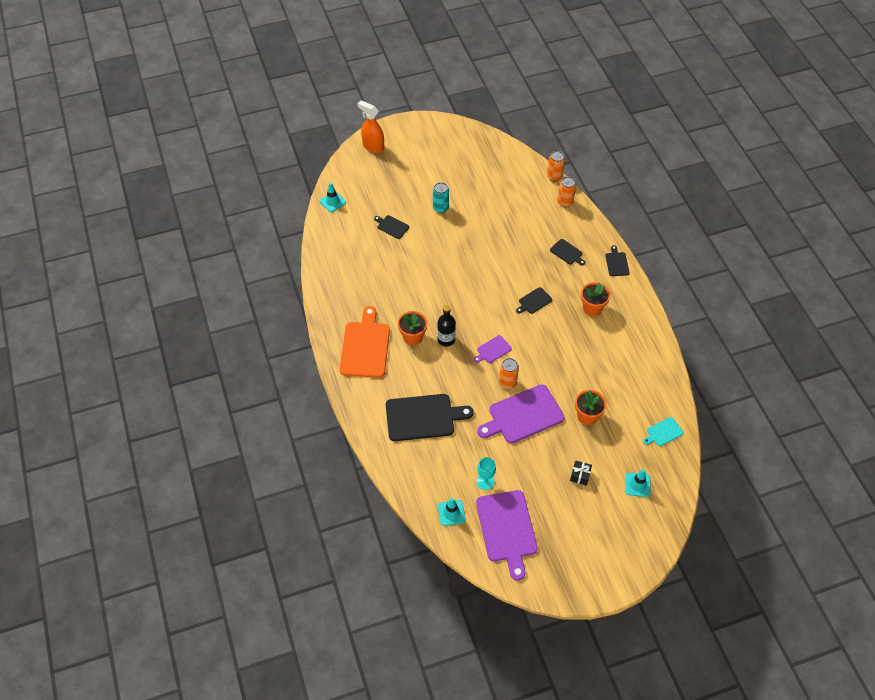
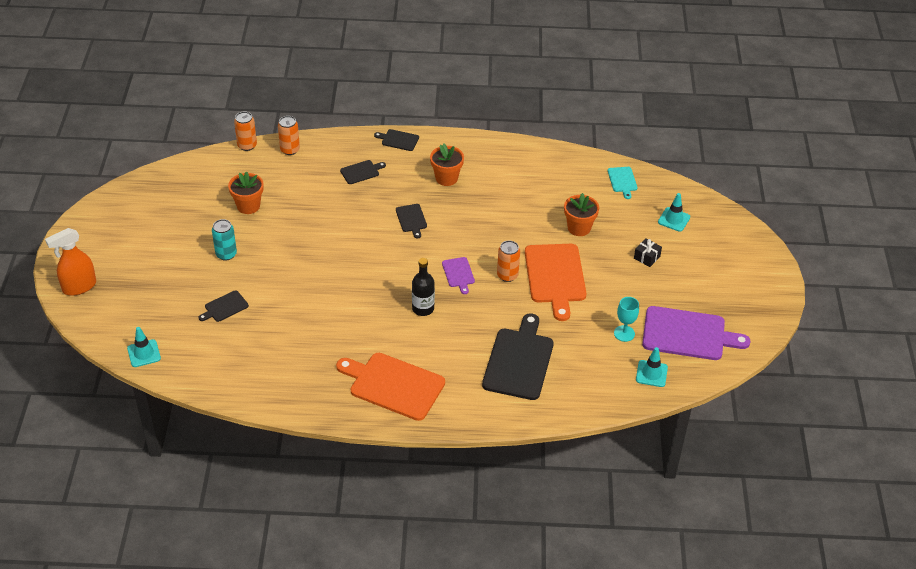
camera: 70 degrees left, 10 degrees down
orange flower pot [398,311,427,345] -> orange flower pot moved to [228,172,264,214]
purple cutting board [477,384,565,444] -> orange cutting board [525,244,586,321]

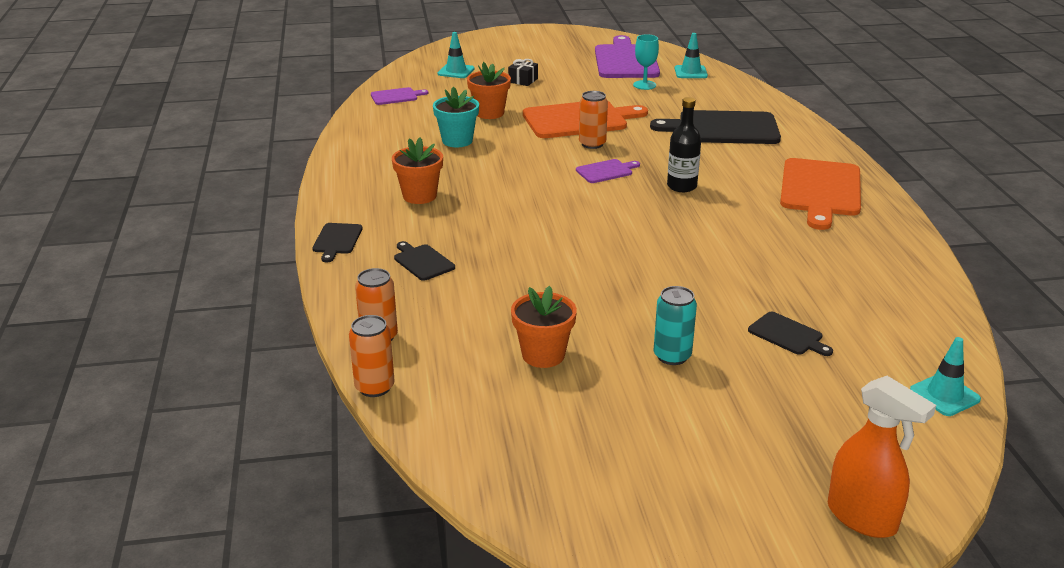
camera: 100 degrees left, 15 degrees down
black cutting board [396,204,427,238] -> none
turquoise cutting board [608,167,637,199] -> purple cutting board [371,87,429,105]
none -> turquoise flower pot [433,87,479,147]

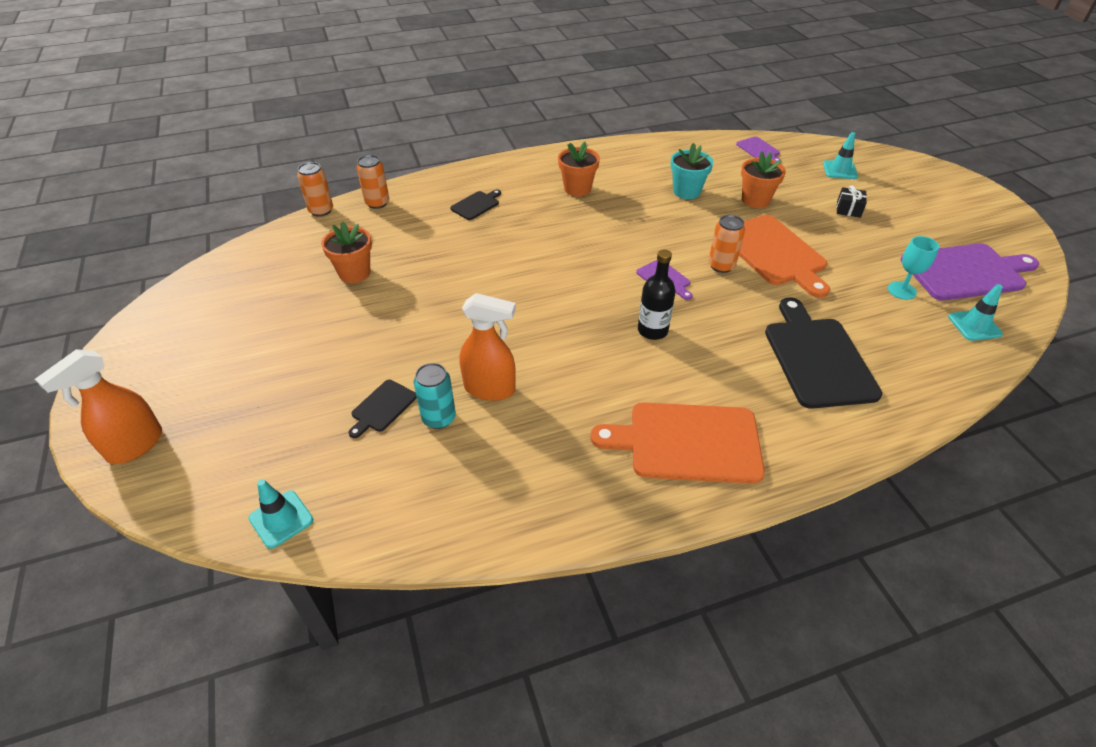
camera: 80 degrees right, 15 degrees up
black cutting board [312,223,363,262] -> none
turquoise can [653,286,697,365] -> turquoise can moved to [414,363,456,429]
none -> orange spray bottle [460,293,516,401]

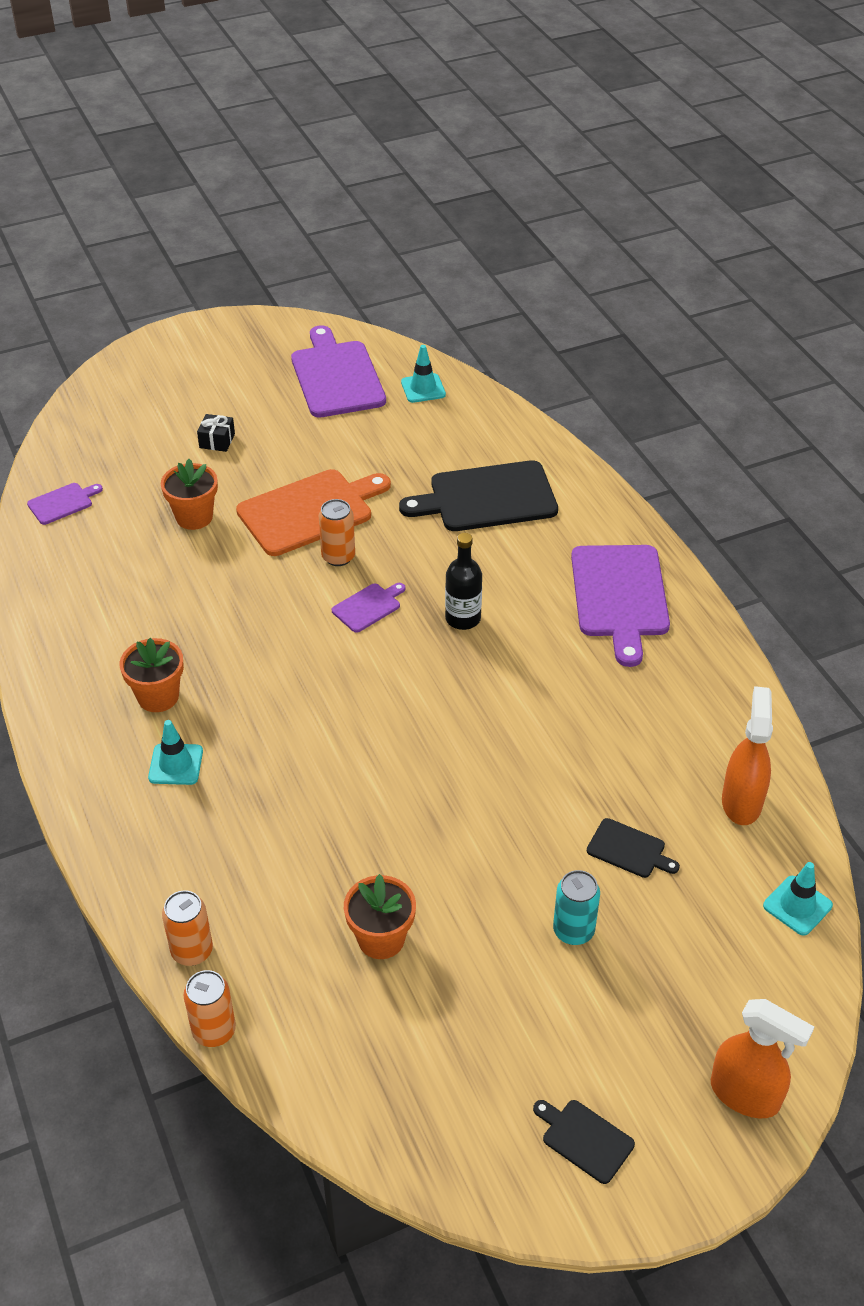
camera: 95 degrees left, 0 degrees up
turquoise can [414,363,456,429] -> turquoise can moved to [553,870,600,945]
black cutting board [450,190,501,220] -> black cutting board moved to [533,1100,635,1184]
orange spray bottle [460,293,516,401] -> orange spray bottle moved to [722,686,773,825]
orange cutting board [590,402,765,484] -> purple cutting board [571,545,670,667]
turquoise flower pot [670,143,713,199] -> none
turquoise traffic cone [823,132,858,179] -> turquoise traffic cone moved to [148,720,203,785]
turquoise goblet [888,236,939,300] -> none

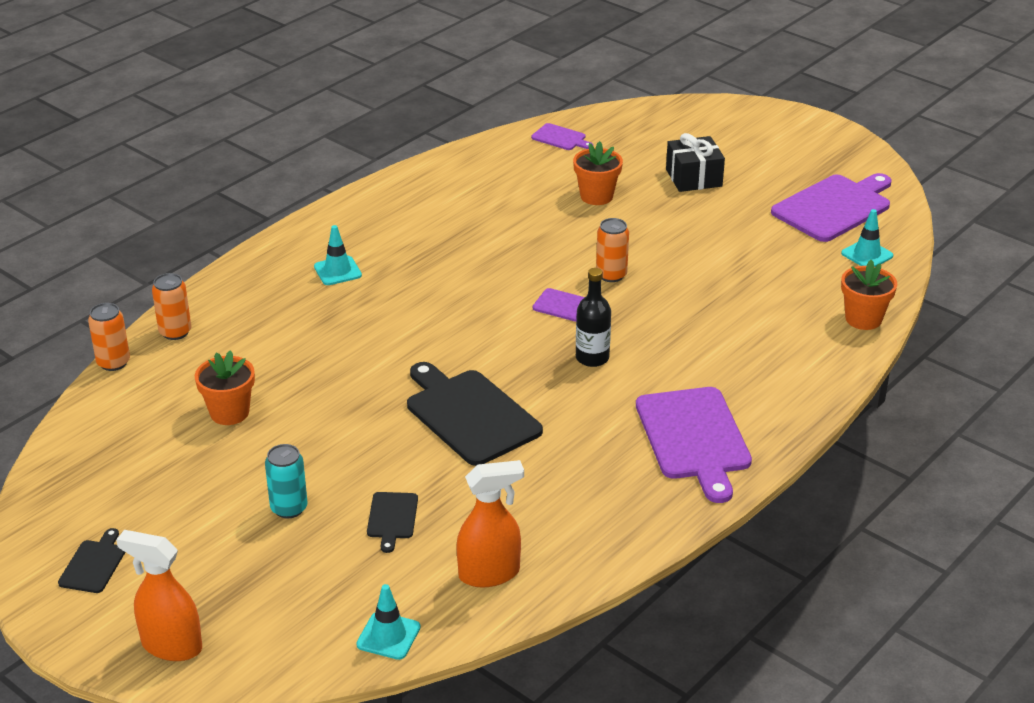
camera: 65 degrees right, 10 degrees down
orange flower pot [120,638,184,712] -> orange flower pot moved to [841,260,897,330]
black gift [197,414,235,452] -> black gift [666,133,725,192], size x1.71
orange cutting board [236,469,391,556] -> none
black cutting board [399,460,558,531] -> black cutting board moved to [407,362,543,466]
purple cutting board [571,545,670,667] -> purple cutting board turned 75 degrees counterclockwise [636,387,752,503]
orange spray bottle [711,999,814,1118] -> orange spray bottle turned 105 degrees clockwise [116,530,202,661]

